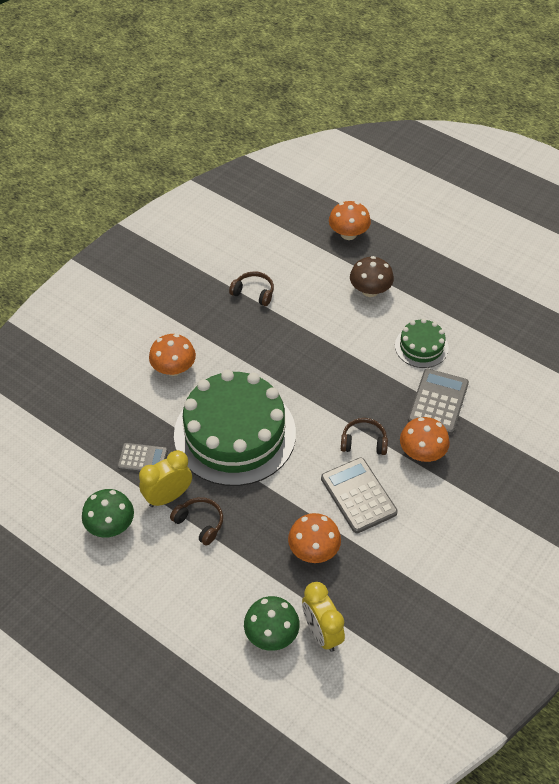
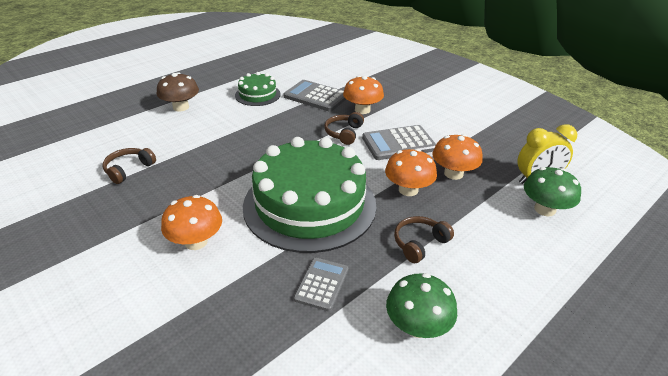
camera: 80 degrees left, 15 degrees down
yellow clock [139,450,192,507] -> none
orange mushroom [329,201,371,240] -> orange mushroom moved to [385,149,437,196]

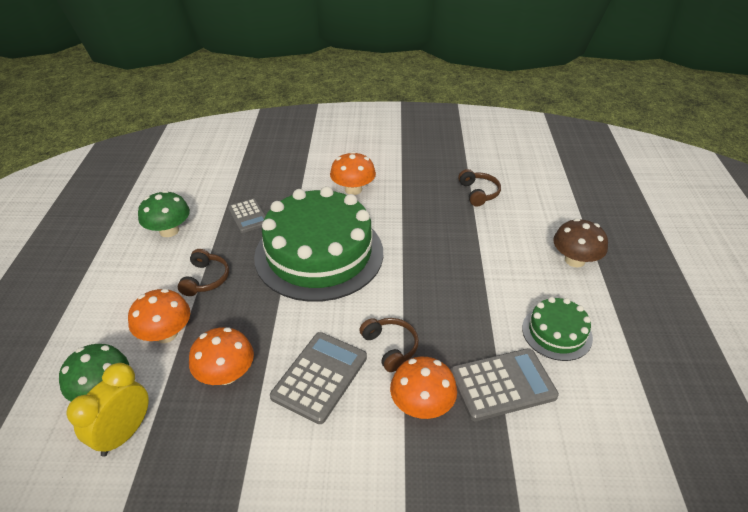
camera: 135 degrees right, 5 degrees up
orange mushroom [385,149,437,196] -> orange mushroom moved to [128,289,190,343]

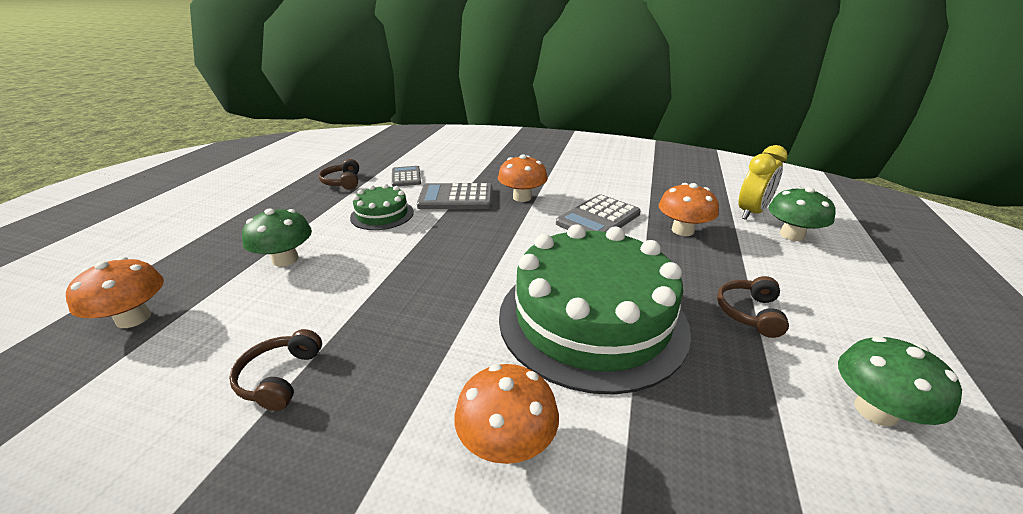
camera: 165 degrees left, 10 degrees down
orange mushroom [128,289,190,343] -> orange mushroom moved to [66,257,164,328]
grey calculator [228,198,266,233] -> grey calculator moved to [392,166,421,187]
brown headphones [359,318,419,372] -> brown headphones moved to [319,159,359,190]
brown mushroom [553,218,608,267] -> green mushroom [242,209,312,267]

